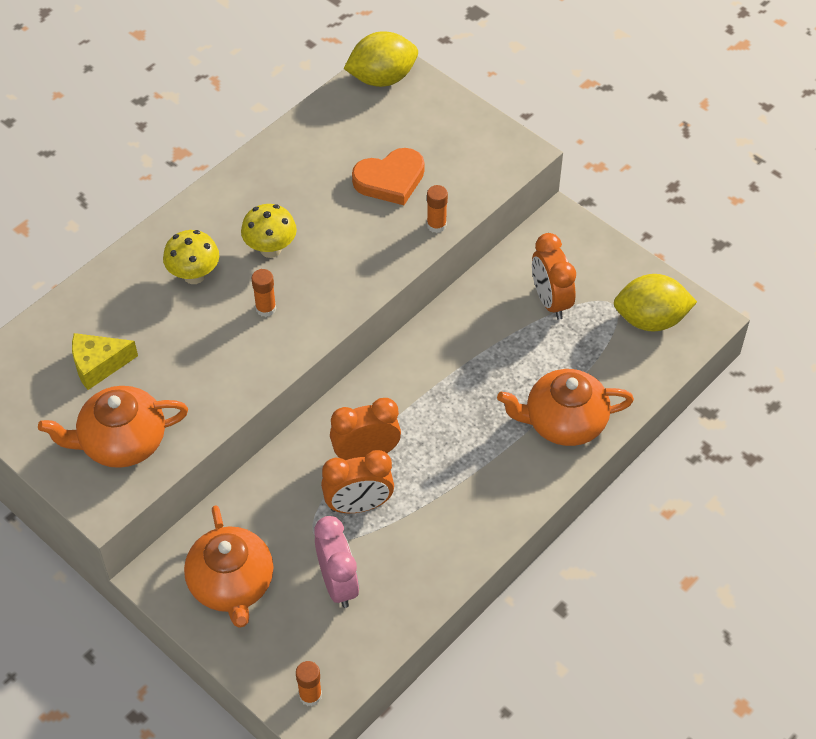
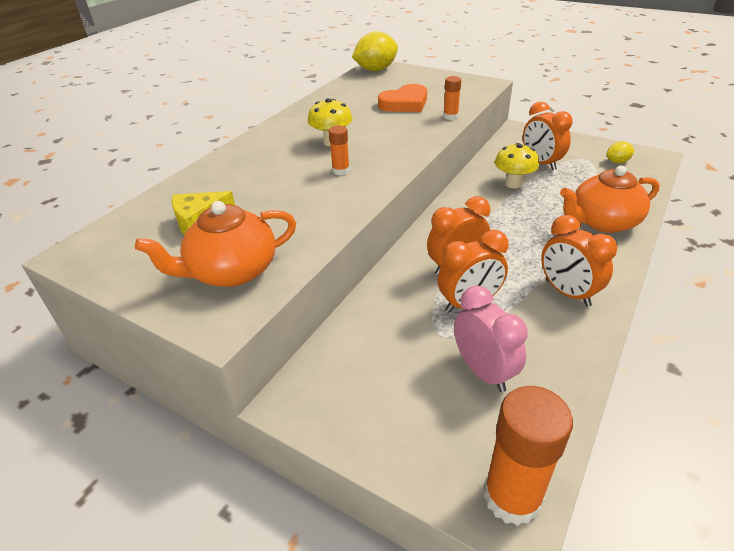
camera: 10 degrees left, 15 degrees down
yellow mushroom [163,230,219,284] -> yellow mushroom moved to [495,143,539,188]
orange teapot [184,505,274,628] -> none
orange glue stick [296,661,322,706] -> orange glue stick [484,386,573,526], size x1.97
yellow lemon [614,274,697,332] -> yellow lemon [606,141,635,163], size x0.50
none -> orange clock [541,215,617,307]

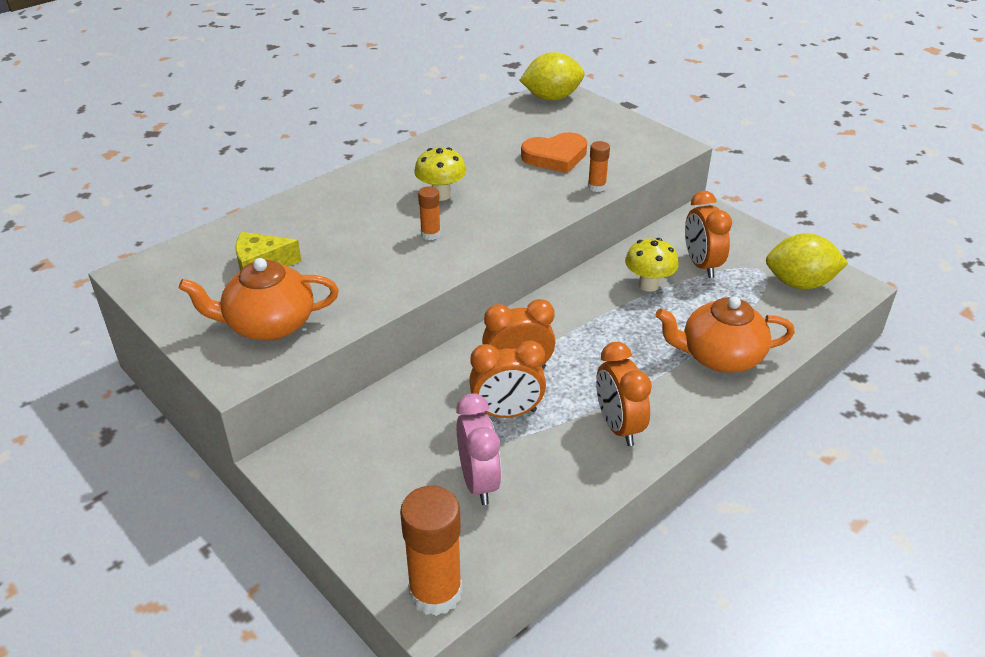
camera: 15 degrees right, 0 degrees up
yellow lemon [606,141,635,163] -> yellow lemon [766,233,848,289], size x2.00

